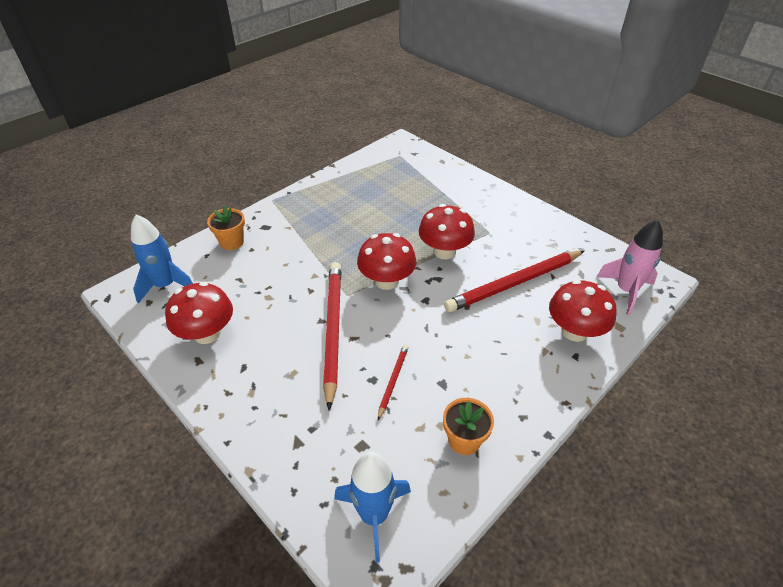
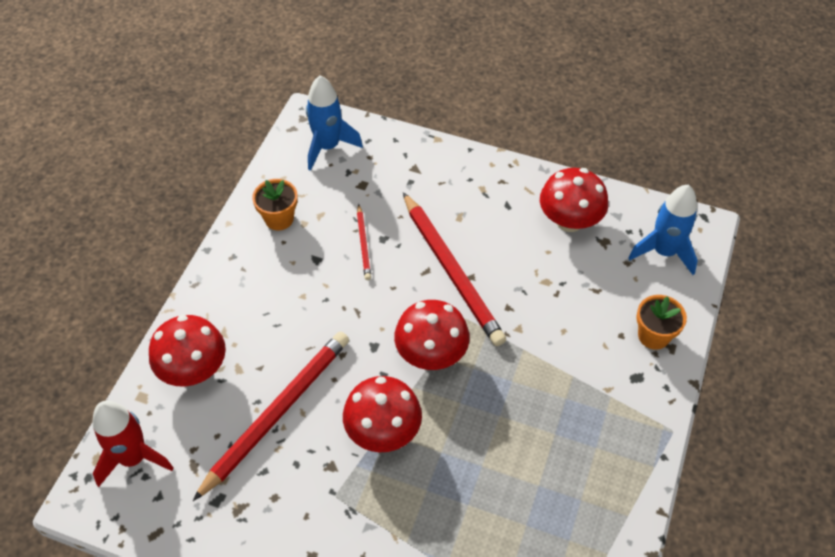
camera: 155 degrees right, 10 degrees up
pink rocket [597,220,663,315] -> red rocket [92,401,174,487]

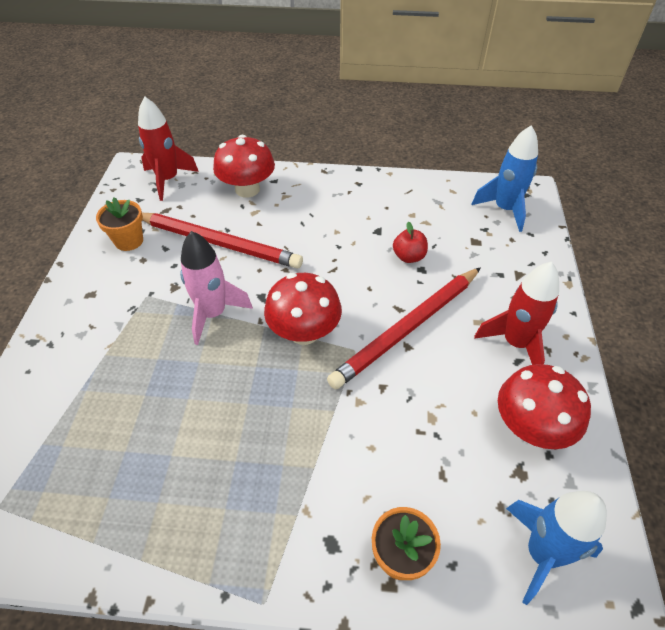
camera: 75 degrees right, 5 degrees down
orange flower pot [252,179,298,230] -> orange flower pot moved to [96,198,143,251]
red mushroom [343,376,422,453] -> pink rocket [180,231,253,345]
red pencil [357,204,371,280] -> red apple [393,221,428,263]
none -> red rocket [474,262,559,365]

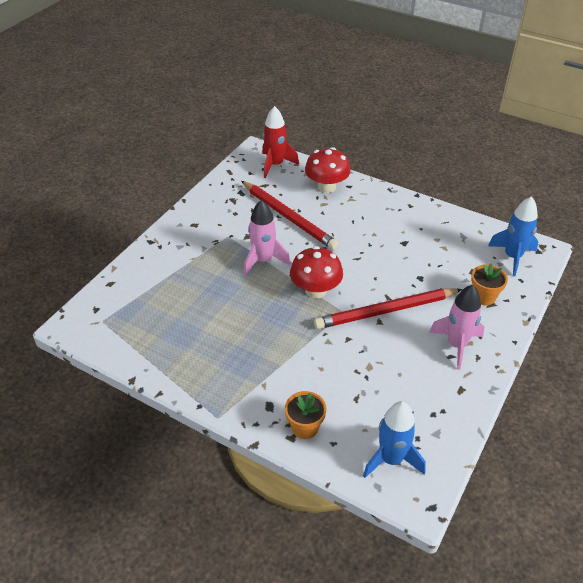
camera: 25 degrees right, 5 degrees down
orange flower pot [96,198,143,251] -> orange flower pot moved to [471,264,508,305]
red apple [393,221,428,263] -> none
red rocket [474,262,559,365] -> pink rocket [429,285,484,370]
red mushroom [498,364,591,449] -> none

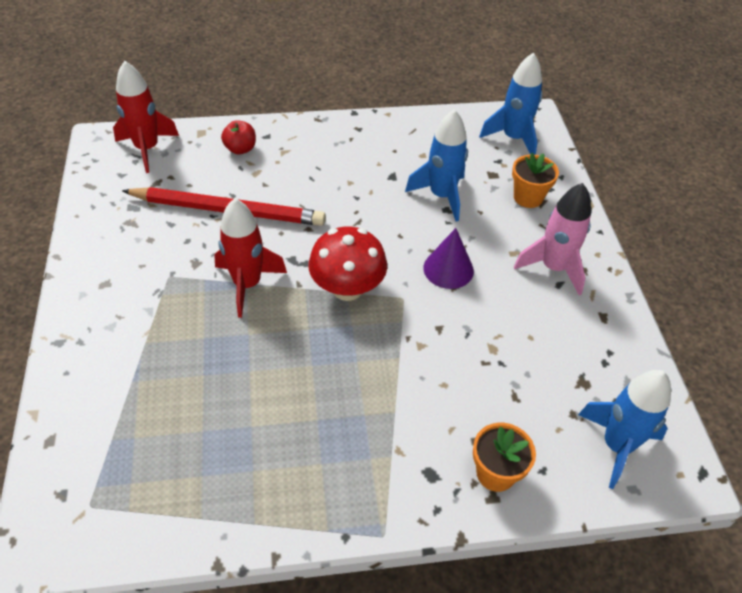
camera: 40 degrees left, 5 degrees up
pink rocket [244,200,291,276] -> red rocket [214,198,287,318]
red mushroom [305,147,351,193] -> red apple [221,120,256,155]
red pencil [314,289,463,329] -> purple cone [423,228,474,289]
none -> blue rocket [405,109,468,221]

